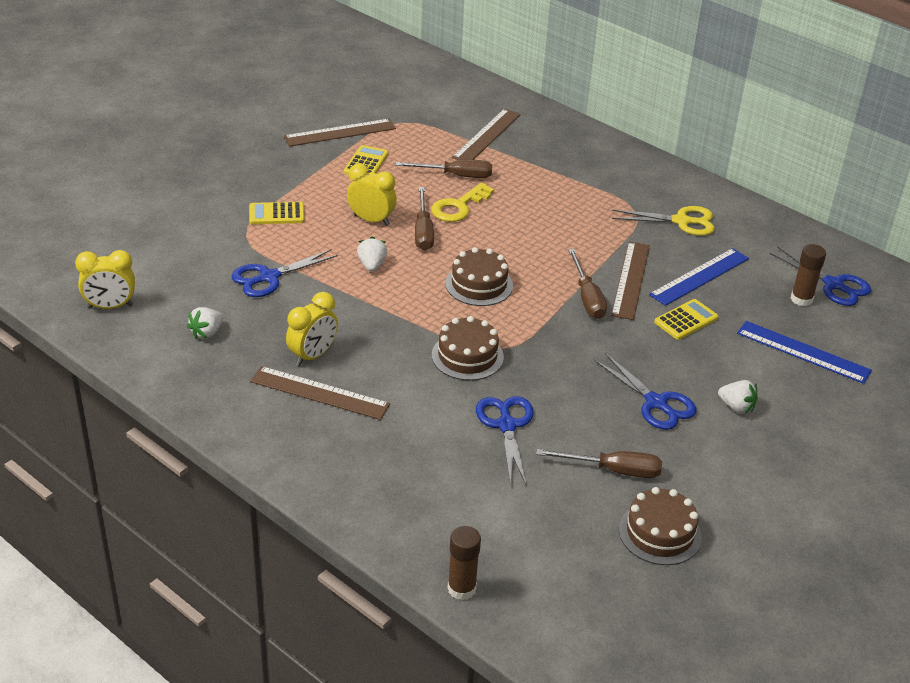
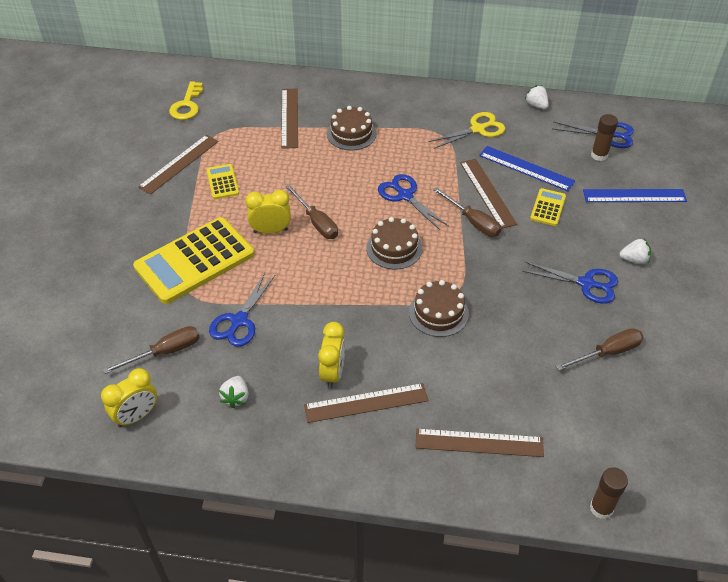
camera: 30 degrees left, 10 degrees up
yellow calculator [249,202,305,224] -> yellow calculator [133,217,254,304], size x2.20
white strawberry [357,237,387,272] -> white strawberry moved to [525,85,549,109]
brown screwdriver [396,159,492,178] -> brown screwdriver moved to [103,326,200,374]
yellow key [431,183,494,222] -> yellow key moved to [169,81,203,120]
blue scissors [476,396,534,484] -> blue scissors moved to [378,174,449,230]
brown cake [619,487,702,565] -> brown cake moved to [327,106,376,150]
blue ruler [649,248,749,306] -> blue ruler turned 75 degrees counterclockwise [479,146,575,191]
none -> brown ruler [415,428,544,457]

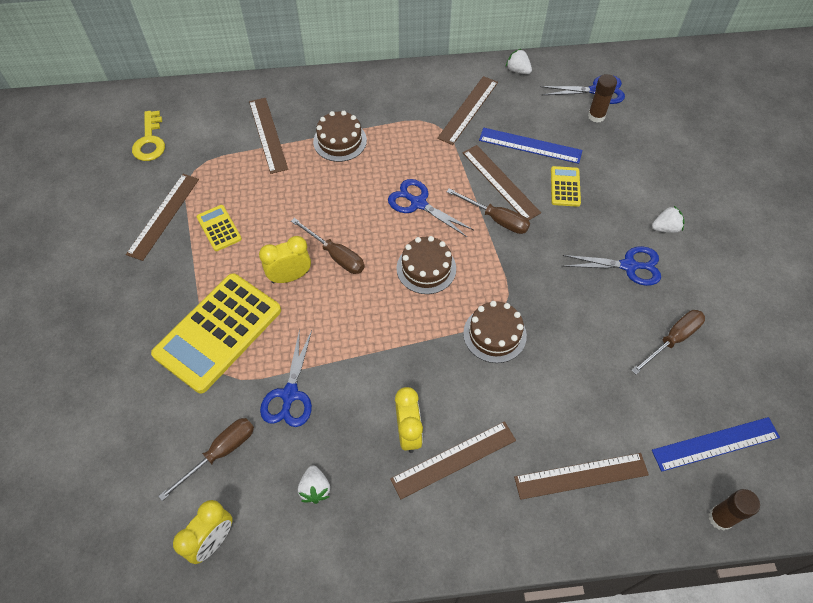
camera: 15 degrees left, 10 degrees up
yellow scissors [428,112,506,149] -> brown ruler [437,76,498,145]
blue ruler [583,189,687,202] -> blue ruler moved to [652,417,780,472]

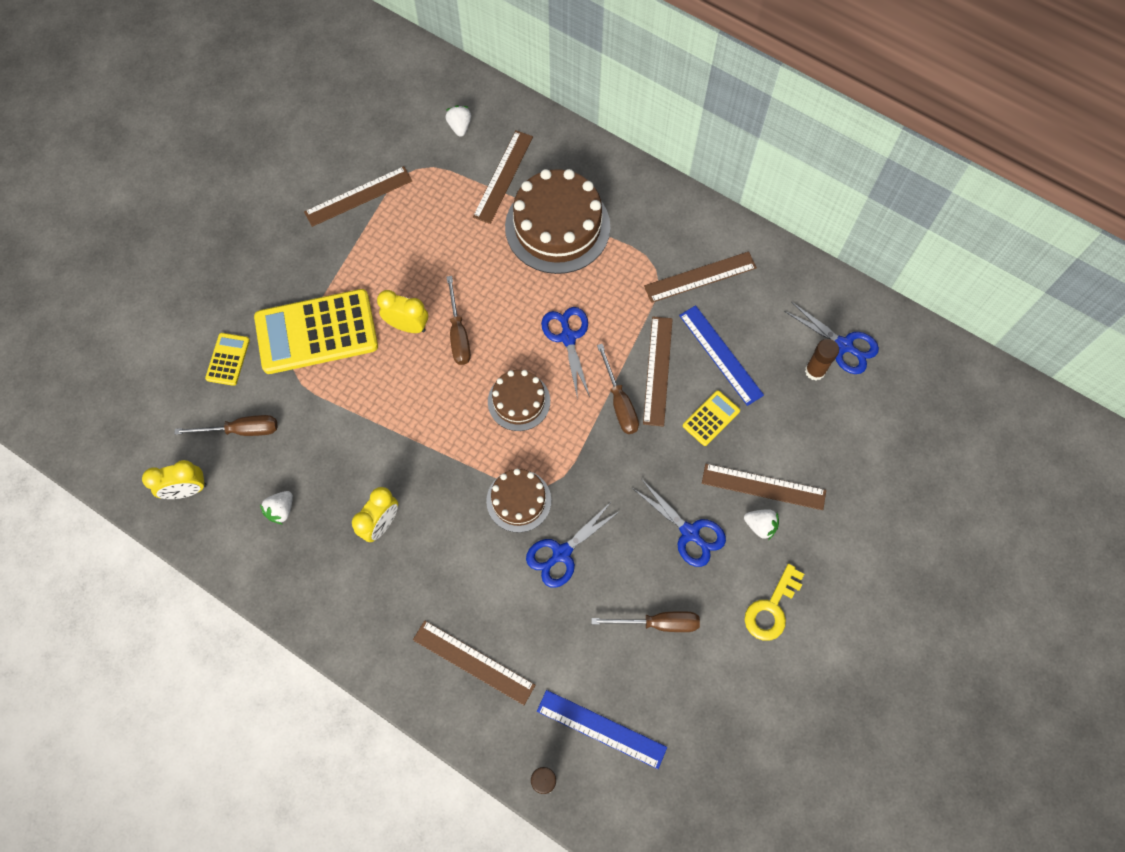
camera: 40 degrees right, 10 degrees up
yellow key [132,111,165,161] -> yellow key moved to [745,564,804,641]
yellow calculator [196,205,242,251] -> yellow calculator moved to [205,333,250,386]
blue scissors [260,329,312,427] -> blue scissors moved to [526,501,620,588]
brown cake [313,111,367,162] -> brown cake [505,169,610,274], size x1.79
brown ruler [390,421,516,499] -> brown ruler moved to [702,464,826,510]
white strawberry [506,49,532,74] -> white strawberry moved to [446,105,471,137]

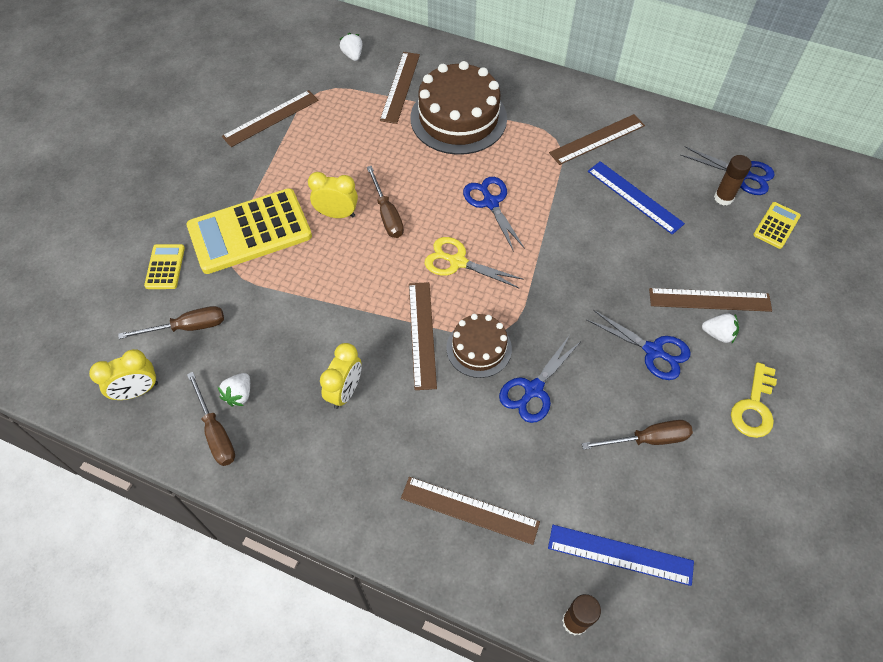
camera: 10 degrees left, 10 degrees down
brown cake [488,370,550,431] -> yellow scissors [425,237,524,289]
brown screwdriver [597,344,639,434] -> brown screwdriver moved to [187,372,235,466]
brown ruler [643,316,673,427] -> brown ruler moved to [409,282,437,390]
yellow calculator [683,390,740,446] -> yellow calculator moved to [753,202,801,249]

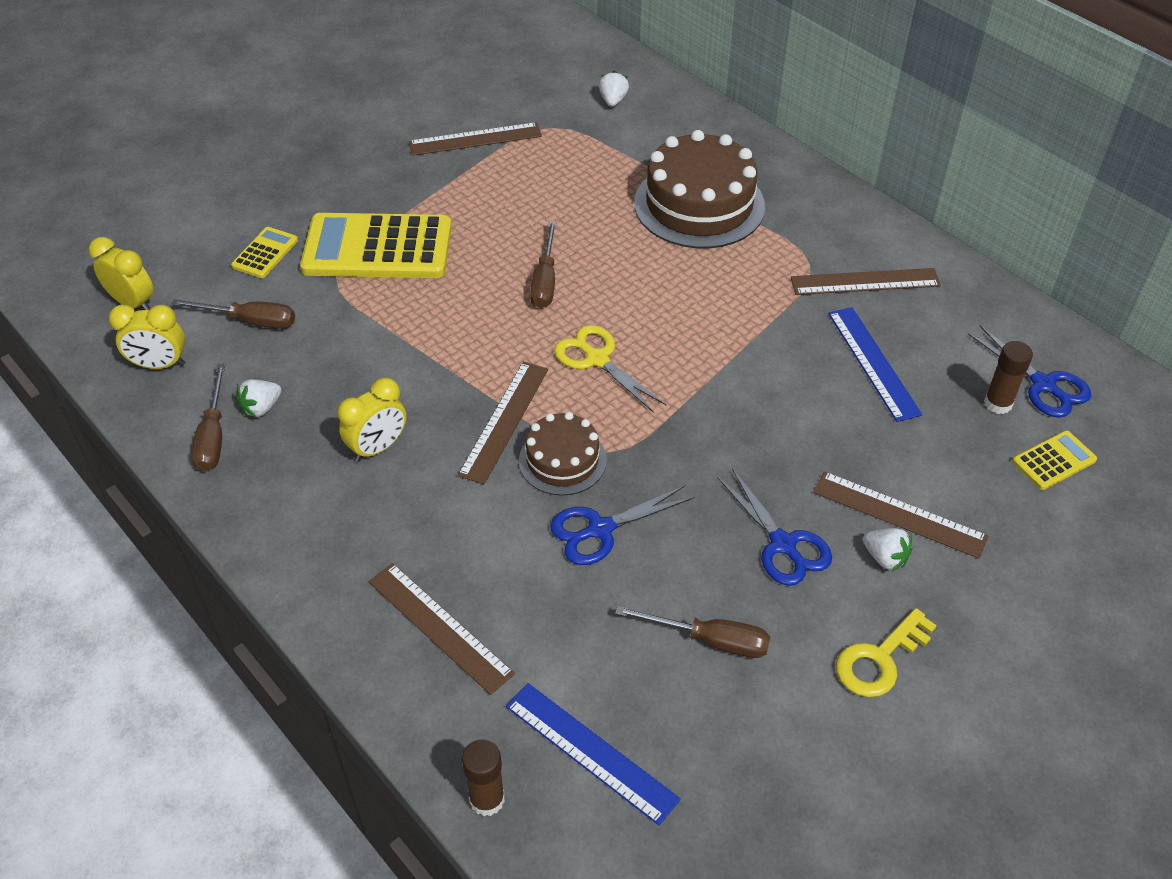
camera: 25 degrees right, 10 degrees down
yellow clock [308,172,358,218] -> yellow clock moved to [89,237,154,310]
brown ruler [380,52,420,124] -> none
blue scissors [463,177,525,252] -> none

